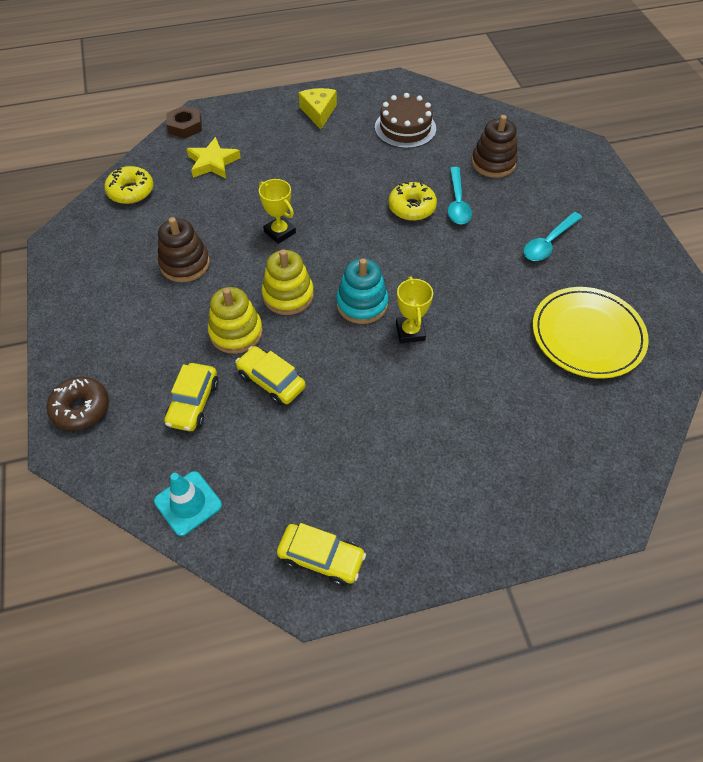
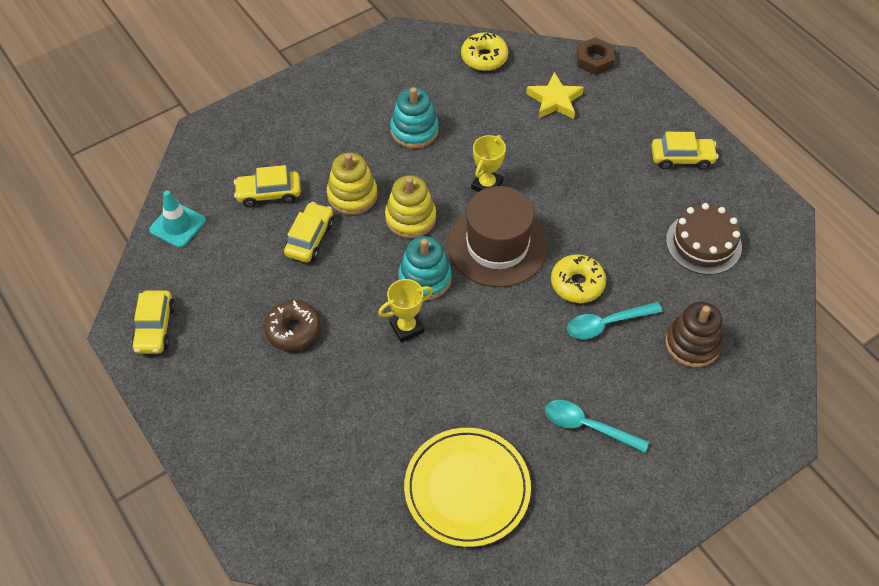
camera: 70 degrees right, 0 degrees up
brown donut [47,377,109,431] -> brown donut moved to [264,300,321,351]
brown stacking toy [158,217,210,282] -> turquoise stacking toy [390,87,439,148]
yellow cheese [299,88,337,130] -> yellow car [651,132,718,170]
none -> brown hat [447,186,548,287]

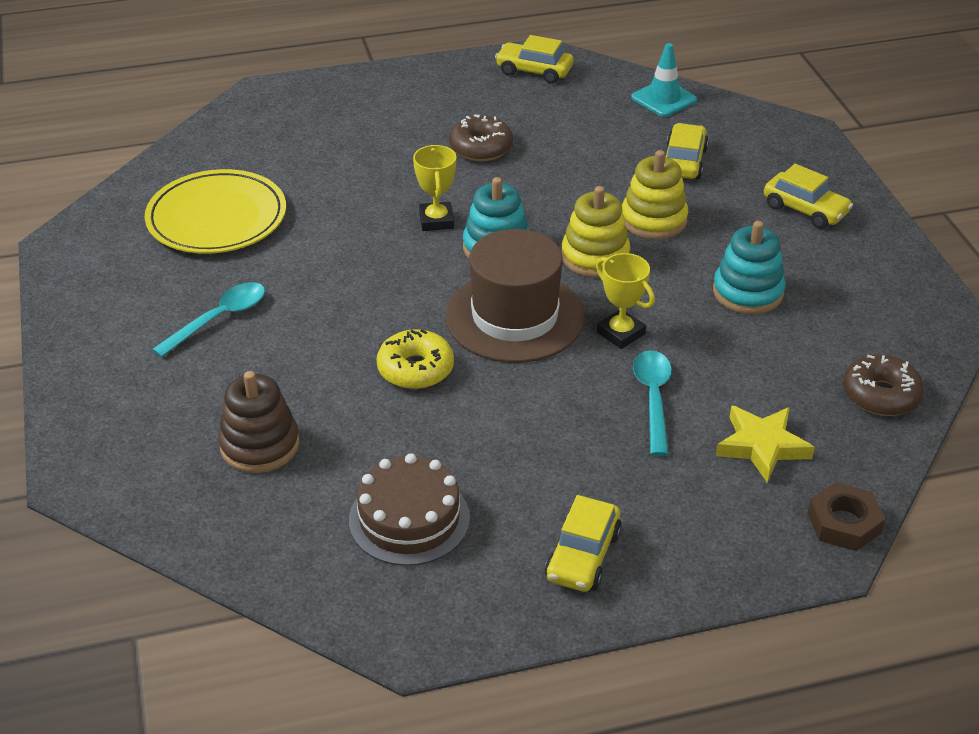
camera: 110 degrees right, 15 degrees down
yellow car [284,202,334,262] -> yellow car moved to [764,164,853,229]
yellow donut [461,32,509,71] -> brown donut [843,354,924,416]
turquoise spoon [567,302,662,339] -> turquoise spoon moved to [633,350,672,456]

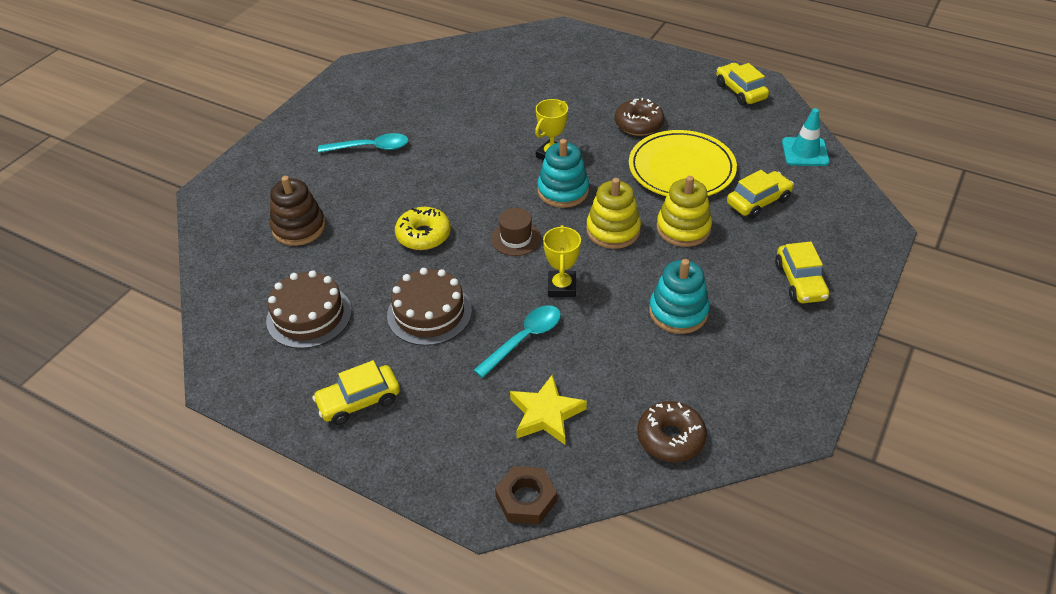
camera: 45 degrees right, 5 degrees up
yellow plate [145,169,286,254] -> yellow plate moved to [629,130,737,196]
brown hat [445,229,585,363] -> brown hat [491,208,541,256], size x0.47
none -> brown cake [387,268,472,346]

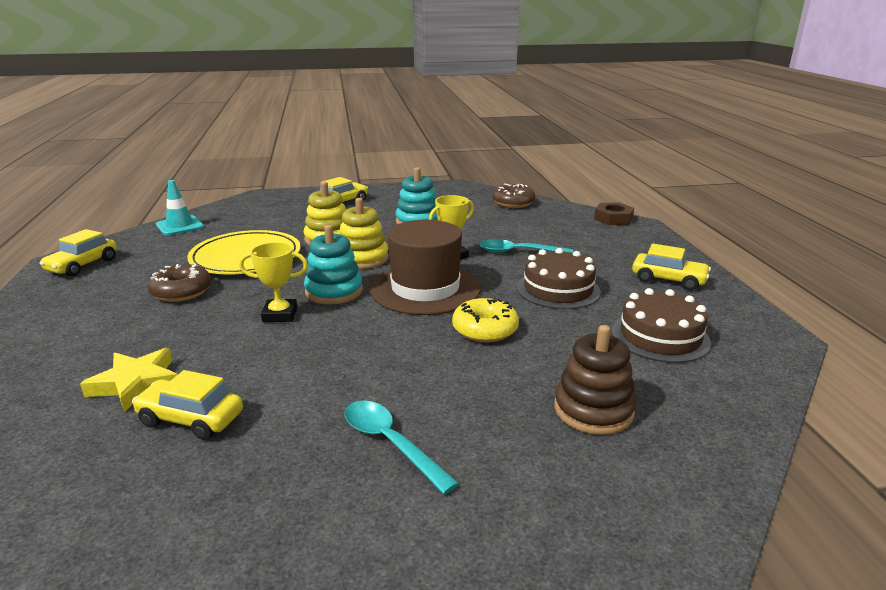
camera: 130 degrees left, 20 degrees down
brown hat [491,208,541,256] -> brown hat [370,220,481,315], size x2.11
yellow star [510,374,587,445] -> yellow star moved to [80,348,177,412]
yellow car [727,170,794,219] -> yellow car moved to [132,370,243,440]

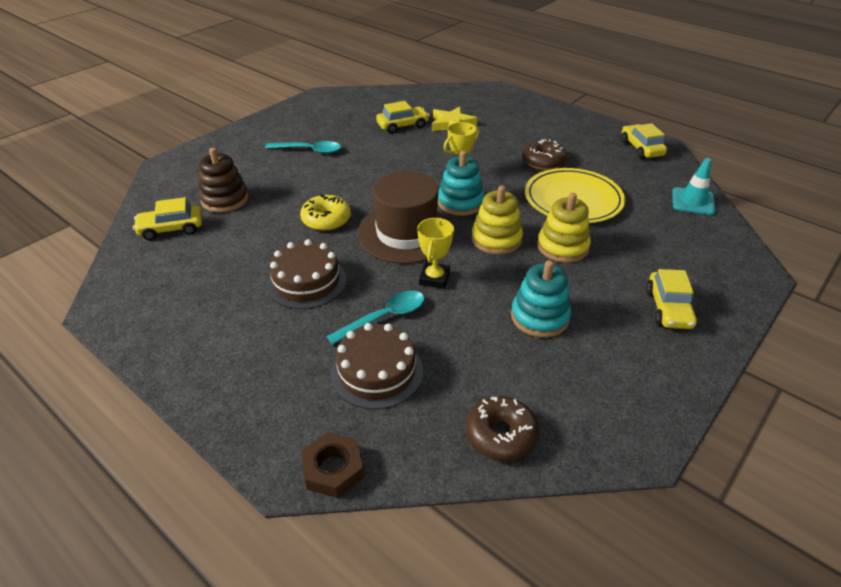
camera: 140 degrees right, 15 degrees up
brown cake [612,288,711,363] -> brown cake moved to [331,323,423,409]
yellow car [632,244,711,290] -> yellow car moved to [133,197,202,240]

